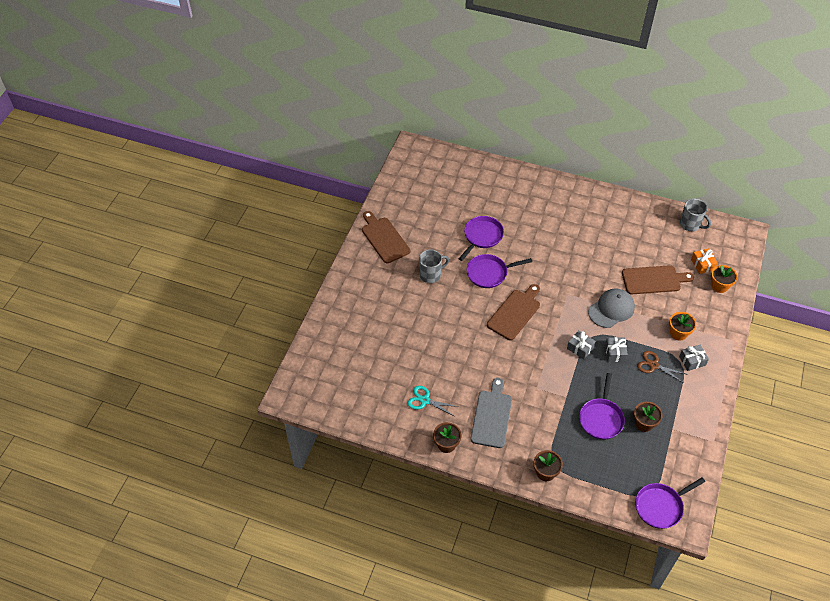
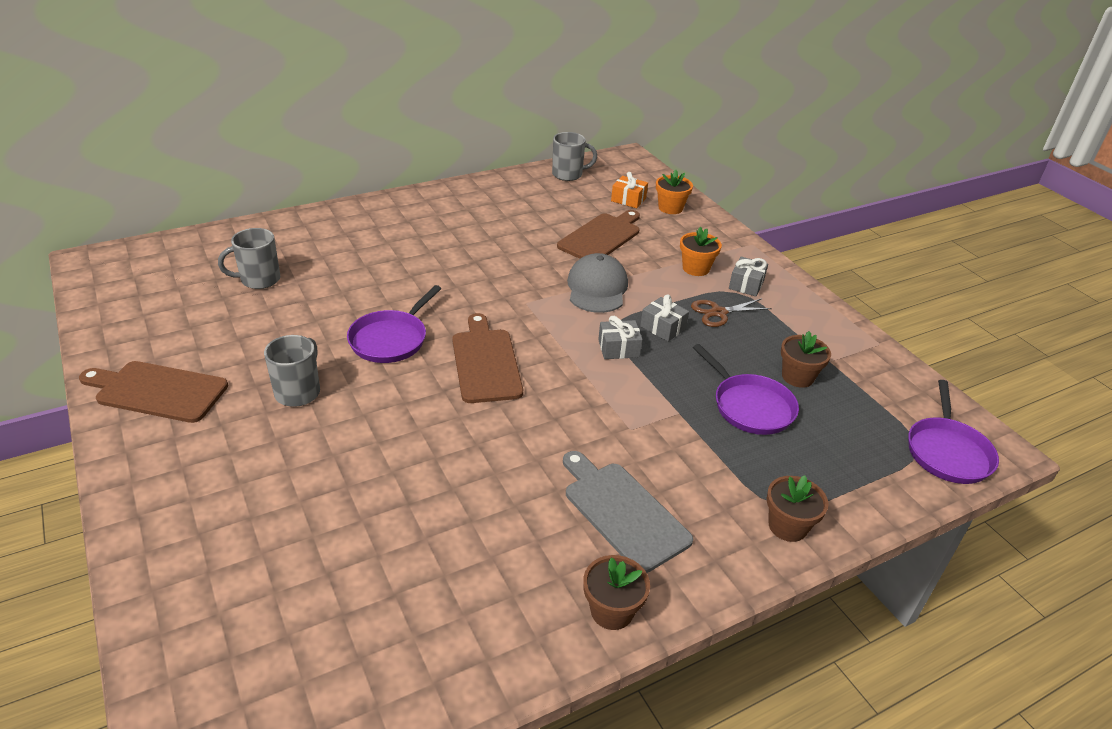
camera: 50 degrees left, 15 degrees down
turquoise scissors [407,386,459,416] -> none
purple pan [459,216,504,261] -> none
none -> grey mug [218,228,280,289]

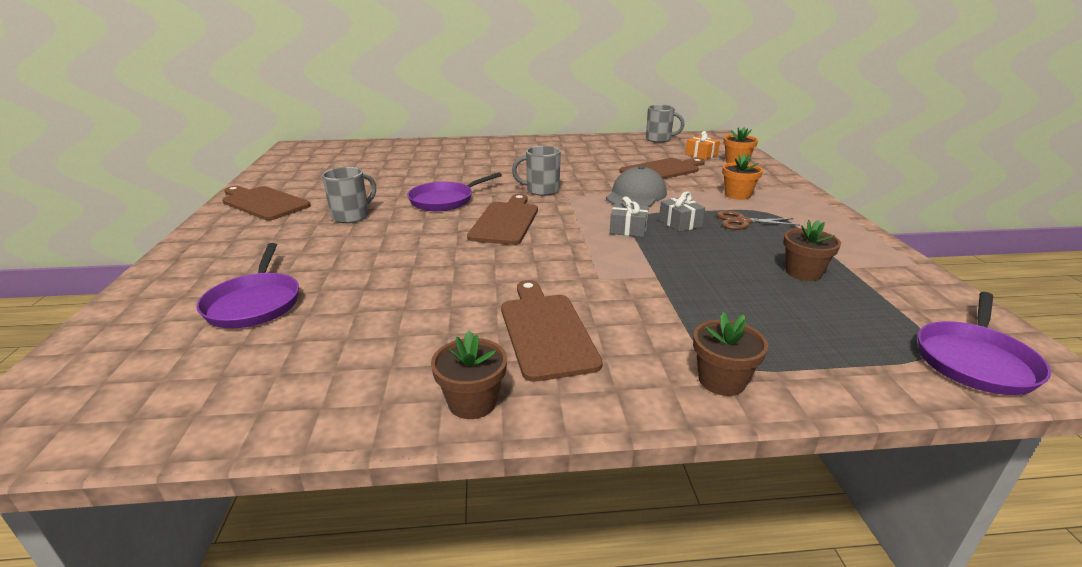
camera: 25 degrees right, 10 degrees down
grey mug [218,228,280,289] -> grey mug moved to [512,146,561,196]
grey cutting board [563,451,693,573] -> brown cutting board [501,280,603,382]
purple pan [693,344,799,435] -> purple pan moved to [196,243,299,328]
grey gift [729,257,768,297] -> none

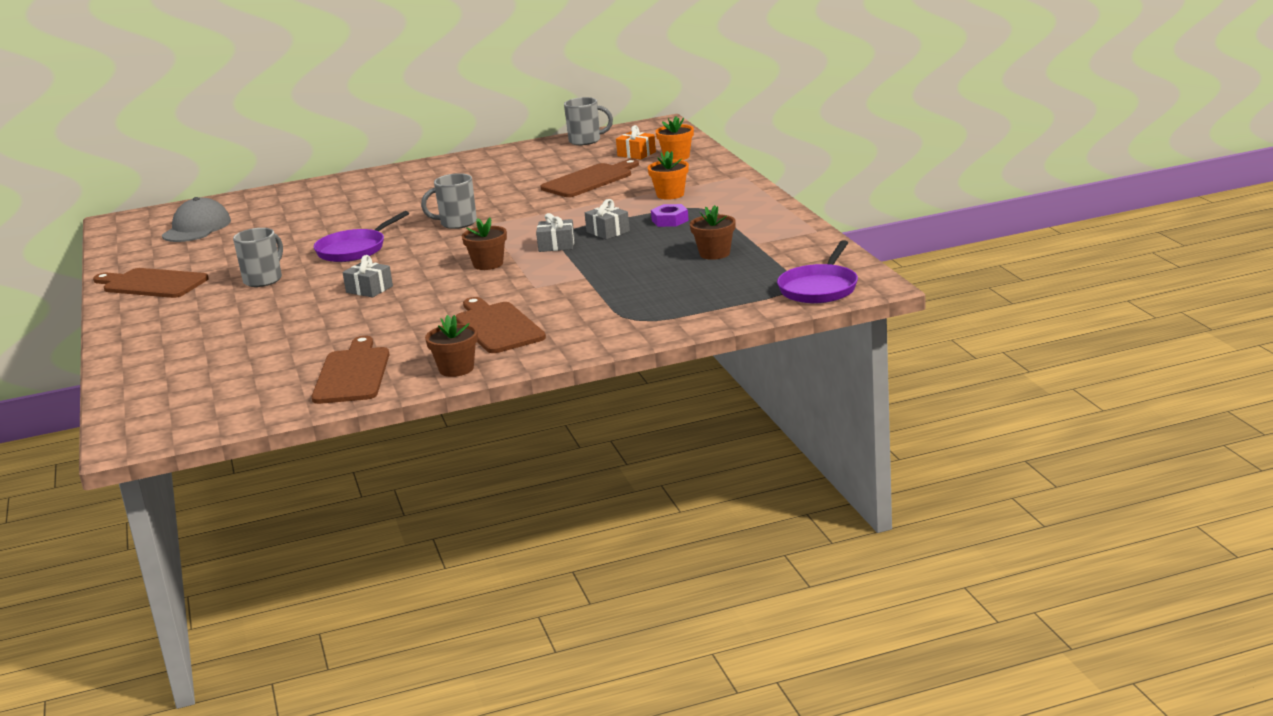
camera: 10 degrees left, 5 degrees down
purple pan [196,243,299,328] -> none
brown cutting board [467,194,538,245] -> brown cutting board moved to [311,336,389,404]
grey cap [606,166,667,207] -> grey cap moved to [162,197,231,242]
brown flower pot [693,312,768,396] -> brown flower pot moved to [462,218,507,270]
brown scissors [716,211,800,230] -> purple nut [651,204,689,227]
none -> grey gift [343,255,393,297]

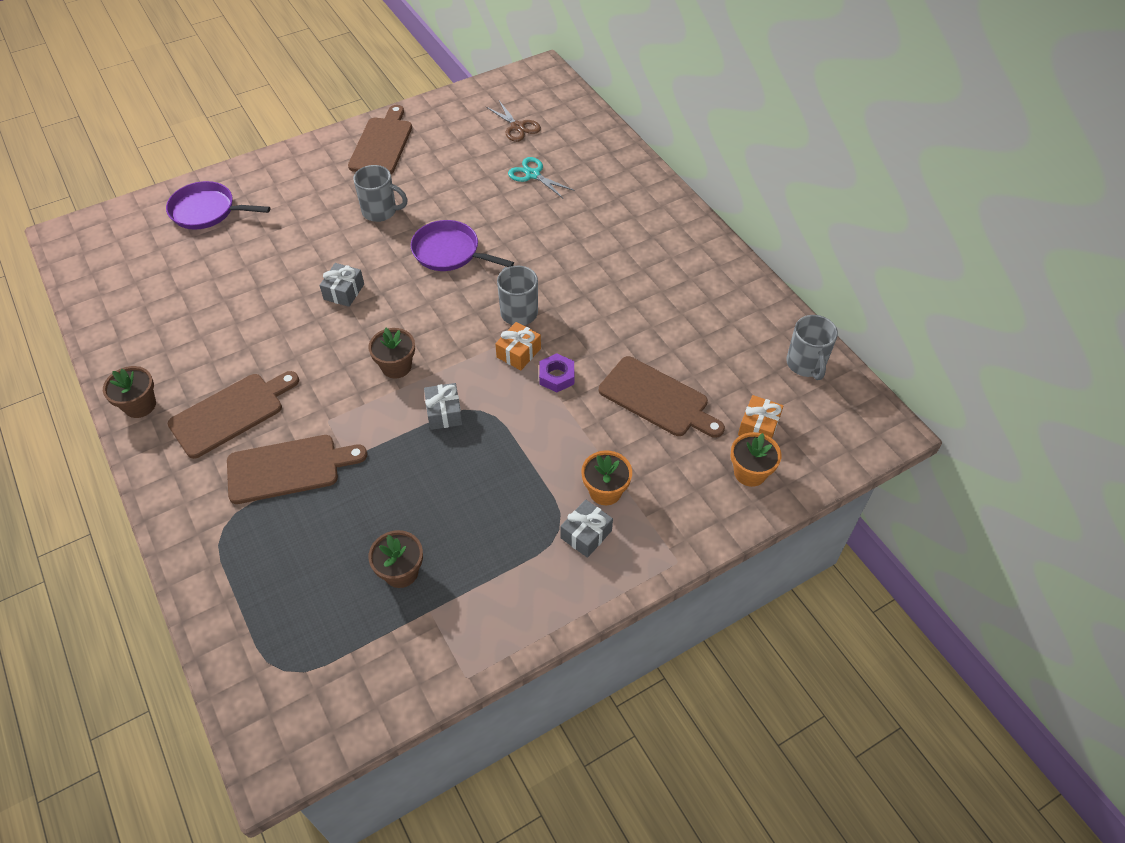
camera: 75 degrees right, 30 degrees up
grey cap [162,197,231,242] -> brown scissors [485,101,541,142]
brown cutting board [311,336,389,404] -> brown cutting board moved to [227,435,367,504]
grey gift [585,199,630,240] -> grey gift moved to [561,499,613,558]
purple nut [651,204,689,227] -> purple nut moved to [539,353,574,392]
purple pan [777,240,858,304] -> purple pan moved to [166,181,271,230]
none -> orange gift [495,322,541,370]
none -> turquoise scissors [508,157,575,198]

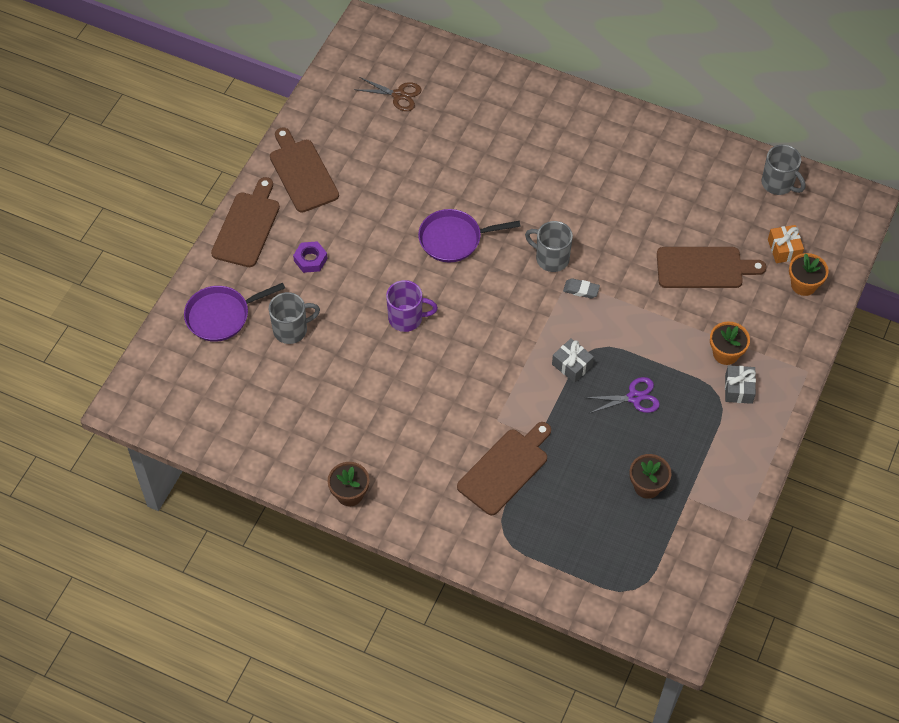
camera: 35 degrees left, 5 degrees up
brown cutting board [168,371,299,459] -> brown cutting board moved to [211,177,280,267]
grey gift [319,263,364,307] -> purple mug [386,280,438,332]
grey mug [353,165,408,222] -> grey mug moved to [269,292,320,344]
brown flower pot [368,327,415,379] -> none
orange gift [495,322,541,370] -> grey eraser [563,278,600,298]
turquoise scissors [508,157,575,198] -> none
purple nut [539,353,574,392] -> purple nut moved to [293,241,328,273]
none -> purple scissors [584,377,660,414]

